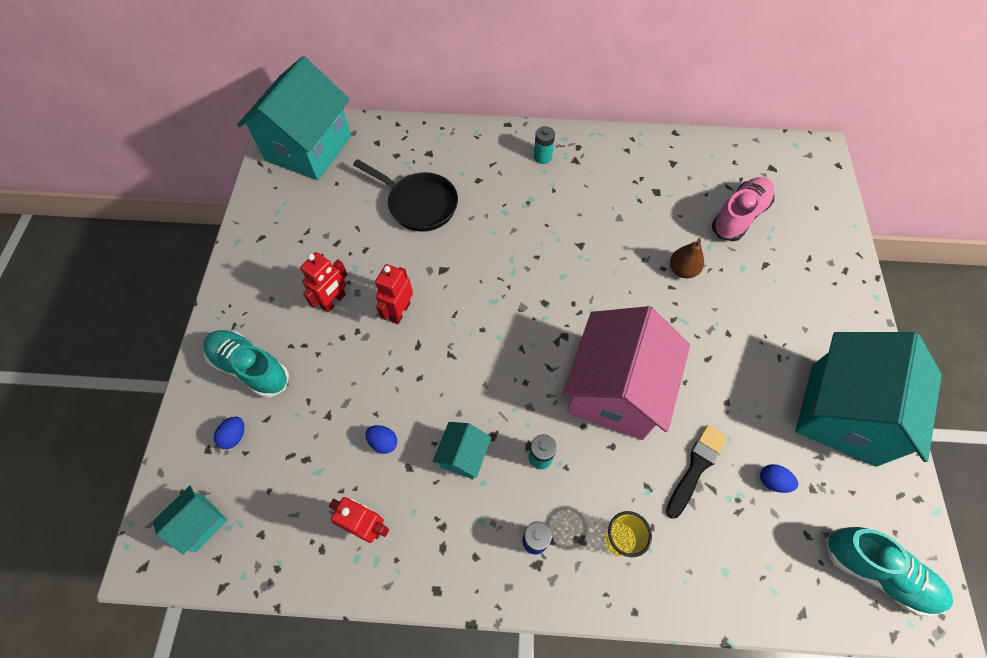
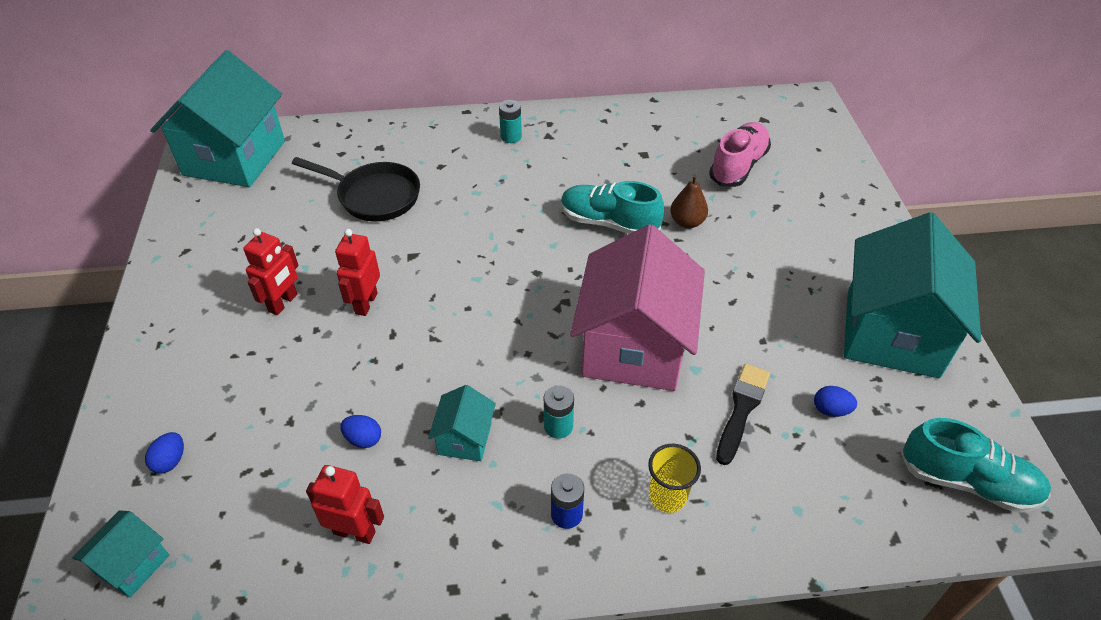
camera: 10 degrees left, 15 degrees down
turquoise shoe [203,330,289,398] -> turquoise shoe moved to [561,181,664,234]

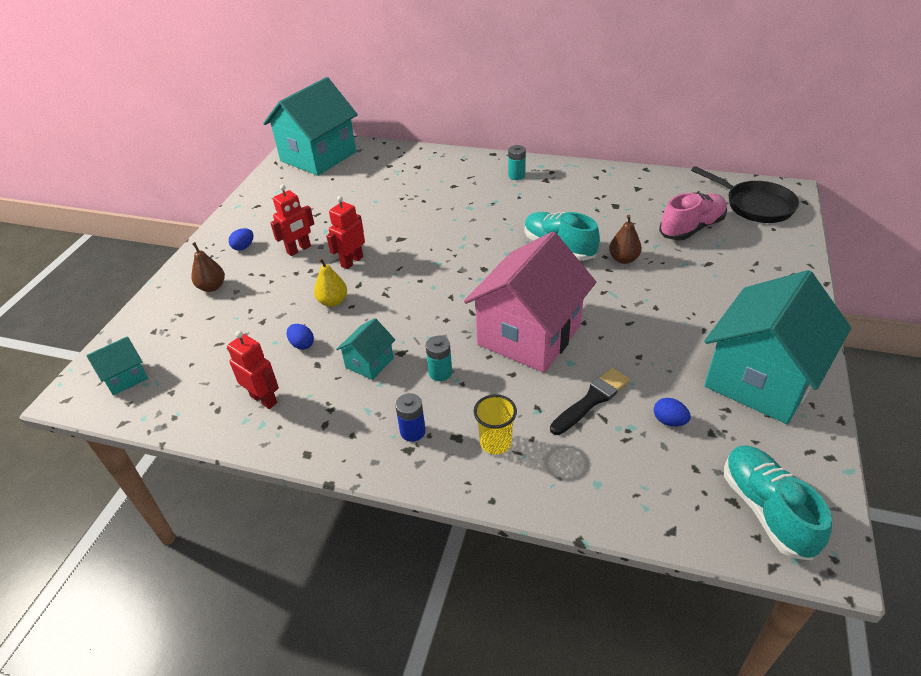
camera: 25 degrees right, 5 degrees down
blue egg [145,432,184,473] -> blue egg moved to [229,228,253,251]
black pan [292,157,420,221] -> black pan moved to [691,166,799,223]
turquoise shoe [901,418,1051,513] -> turquoise shoe turned 150 degrees counterclockwise [724,445,832,560]
none -> brown pear [191,242,225,292]
none -> yellow pear [314,258,347,307]

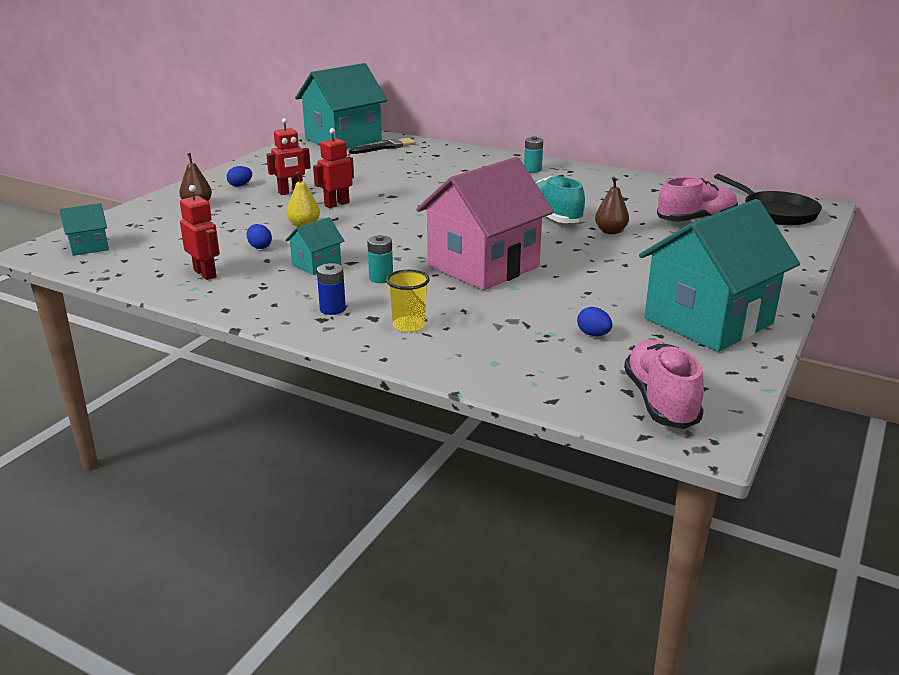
camera: 10 degrees right, 15 degrees down
black brush [550,368,630,435] -> black brush moved to [349,138,416,154]
turquoise shoe [724,445,832,560] -> pink shoe [624,340,704,429]

